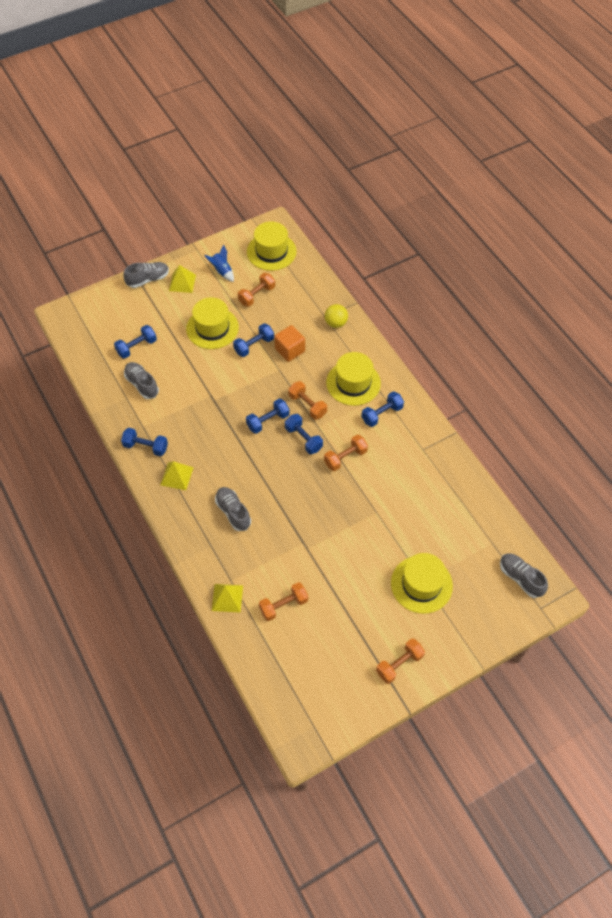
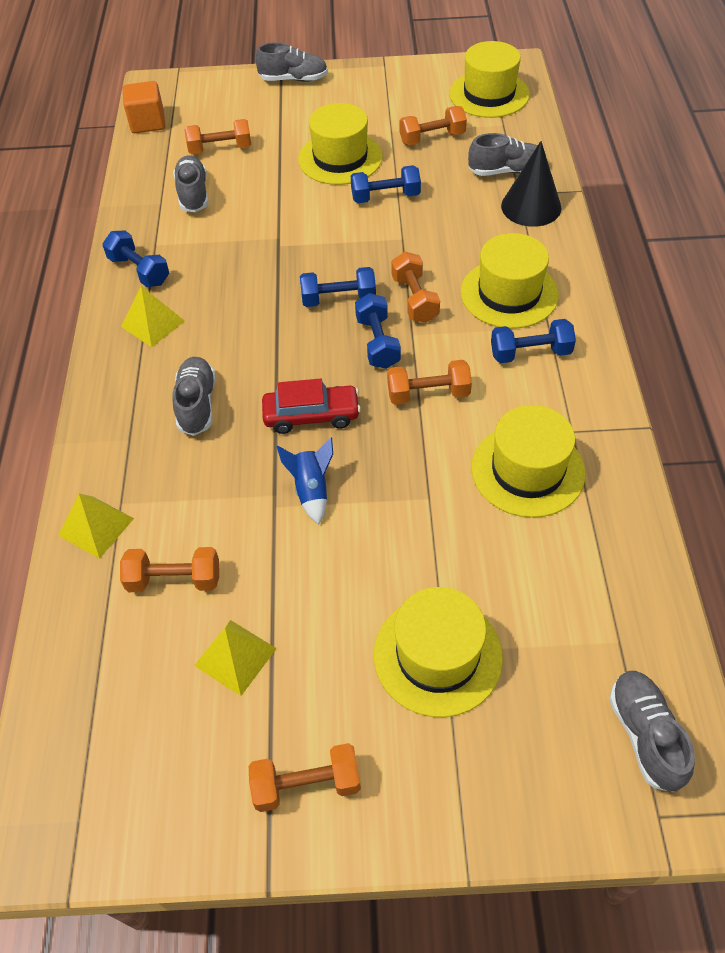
camera: 30 degrees right, 5 degrees down
blue dumbbell [114,325,157,359] -> orange dumbbell [184,119,251,154]
yellow pyramid [169,265,196,293] -> yellow pyramid moved to [194,620,277,696]
blue rocket [204,245,234,282] -> blue rocket moved to [277,438,333,524]
orange cube [274,325,305,362] -> orange cube moved to [123,81,165,133]
yellow ball [325,304,348,328] -> black cone [501,141,561,227]
none -> red car [262,379,361,434]
none -> grey shoe [468,133,538,176]
none -> yellow hat [471,405,585,518]

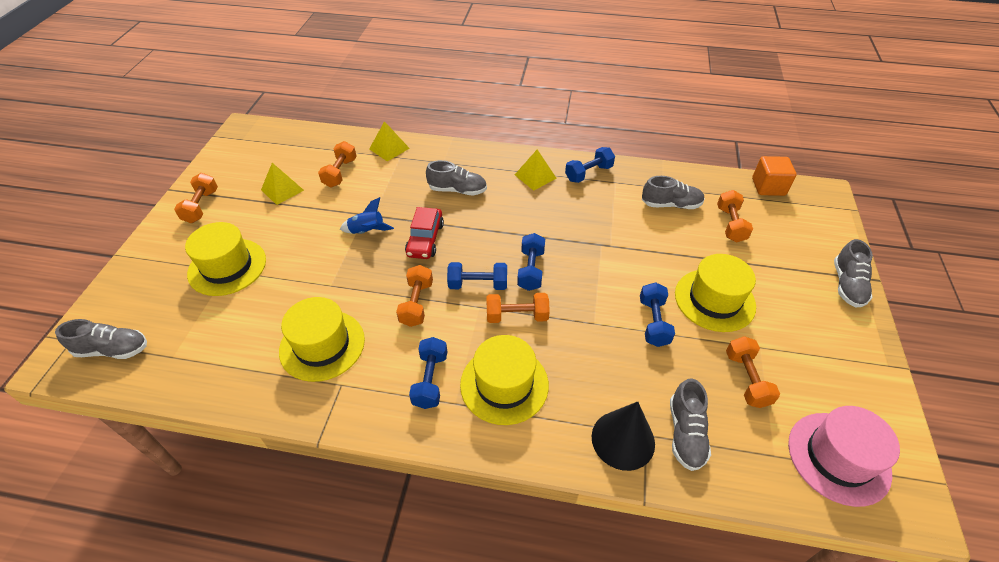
camera: 100 degrees right, 5 degrees down
yellow hat [449,41,530,118] -> pink hat [788,406,900,507]

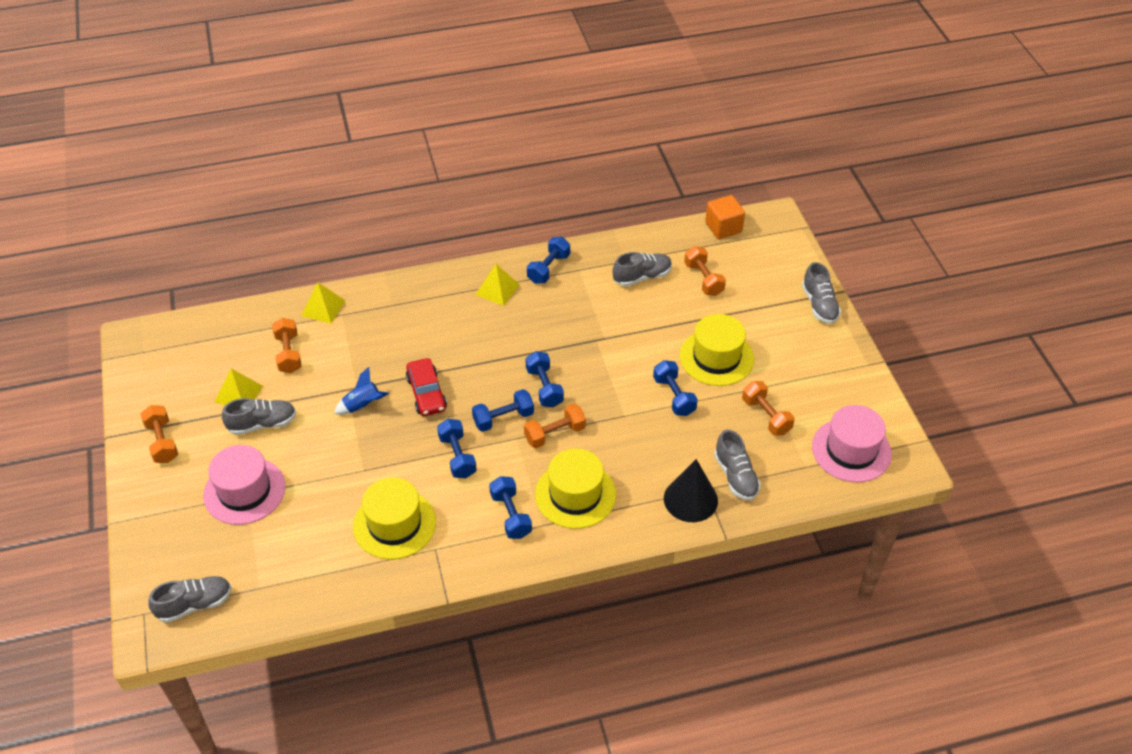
camera: 25 degrees left, 0 degrees up
yellow hat [185,222,266,296] -> pink hat [203,445,285,525]
orange dumbbell [396,265,433,327] -> blue dumbbell [437,419,477,478]
grey shoe [426,160,487,196] -> grey shoe moved to [222,398,296,435]

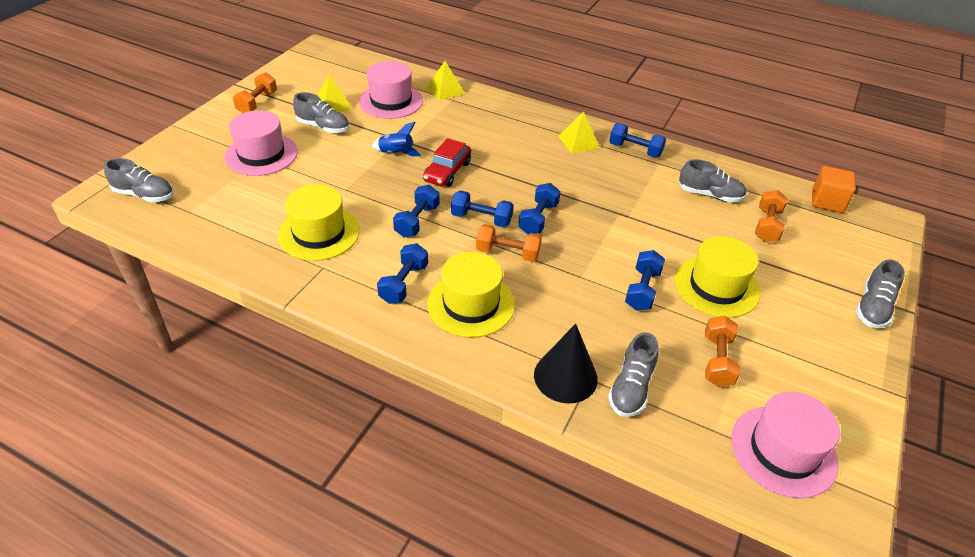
camera: 40 degrees right, 5 degrees down
orange dumbbell [272,318,302,373] -> pink hat [359,61,423,119]
blue dumbbell [527,237,570,284] -> blue dumbbell turned 45 degrees clockwise [609,123,666,158]

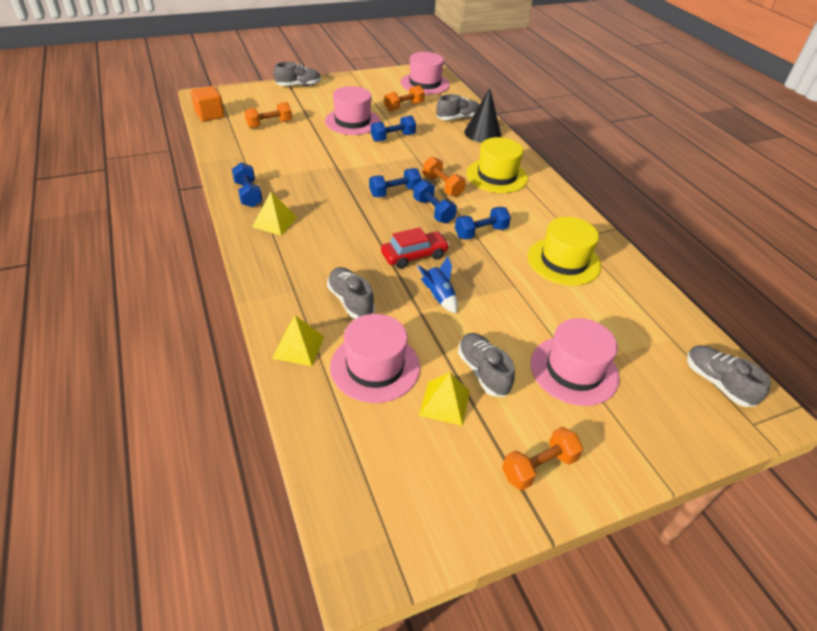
camera: 140 degrees left, 0 degrees up
blue dumbbell [377,243,428,304] -> none
yellow hat [674,236,760,318] -> pink hat [325,86,380,135]
grey shoe [679,159,747,202] -> grey shoe moved to [327,267,375,319]

